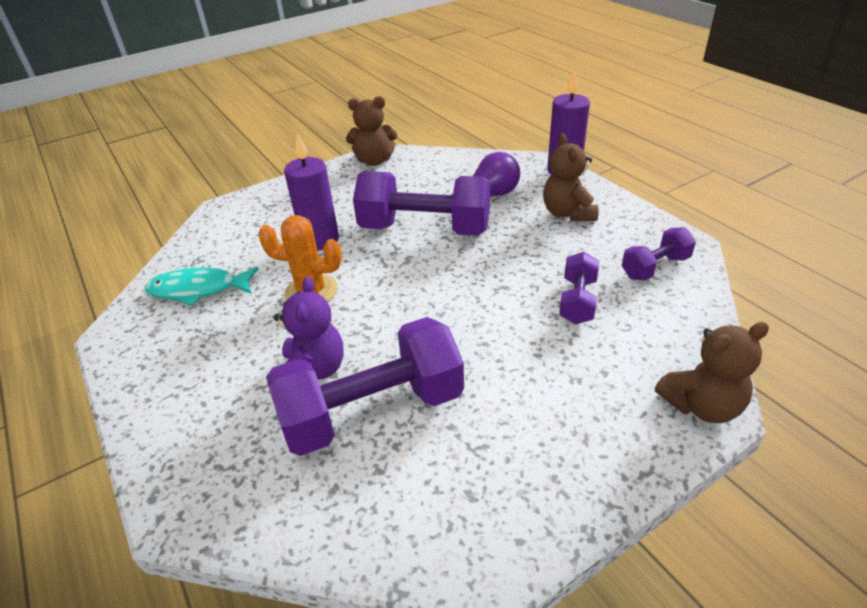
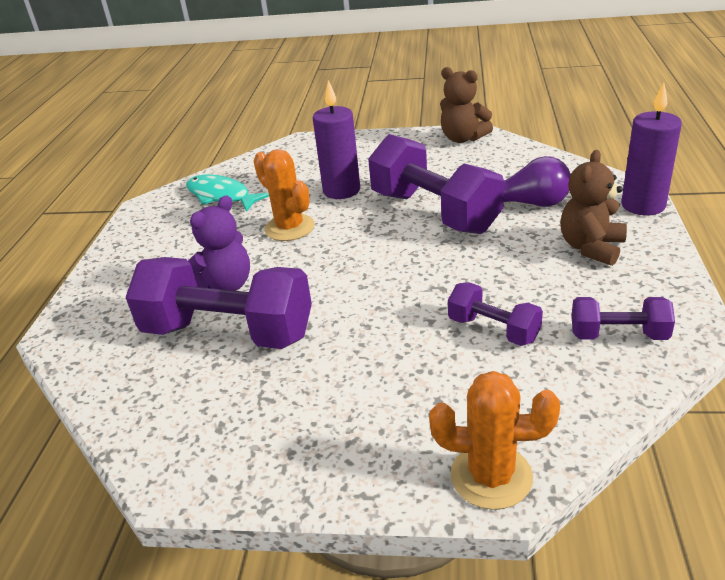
camera: 40 degrees right, 5 degrees down
purple dumbbell [559,252,599,324] -> purple dumbbell turned 75 degrees clockwise [448,282,543,346]
brown teddy bear [655,322,769,423] -> orange cactus [429,371,560,510]

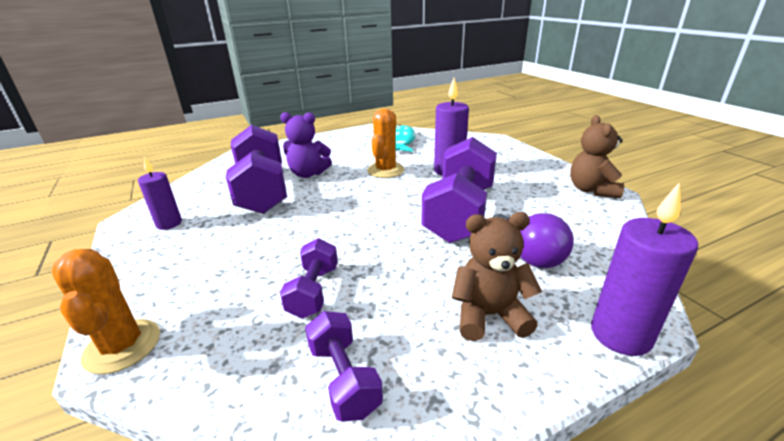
camera: 55 degrees right, 5 degrees down
none -> purple candle [138,157,182,230]

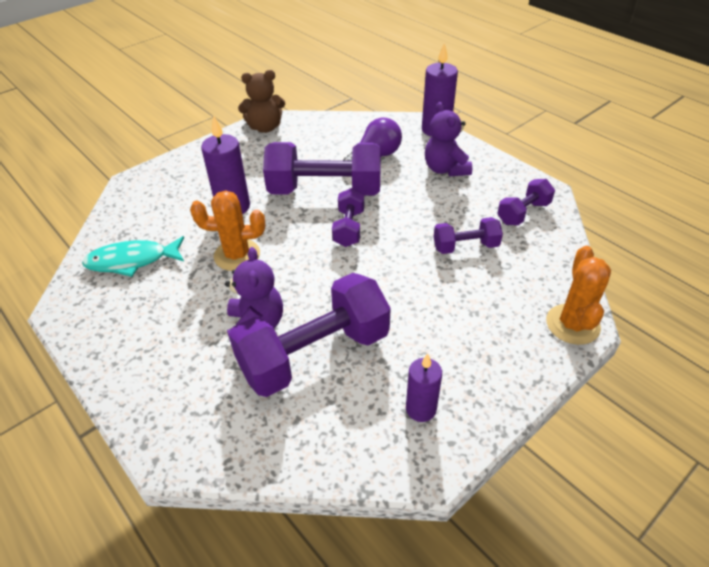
camera: 105 degrees left, 15 degrees up
orange cactus [52,249,160,375] -> orange cactus turned 45 degrees counterclockwise [546,246,611,345]
brown teddy bear [452,212,542,341] -> purple teddy bear [425,102,472,176]
none -> purple dumbbell [332,188,364,247]

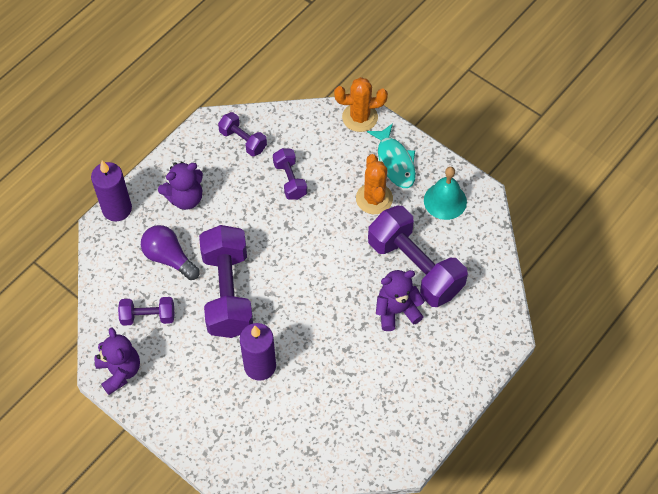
camera: 100 degrees left, 15 degrees up
turquoise fish [82,236,184,277] -> turquoise fish moved to [367,123,416,188]
orange cactus [190,191,265,271] -> orange cactus moved to [356,154,393,214]
brown teddy bear [238,70,285,133] -> purple teddy bear [95,327,140,395]
purple dumbbell [332,188,364,247] -> purple dumbbell moved to [118,297,175,326]
purple candle [406,354,442,422] -> turquoise bell [424,167,467,220]

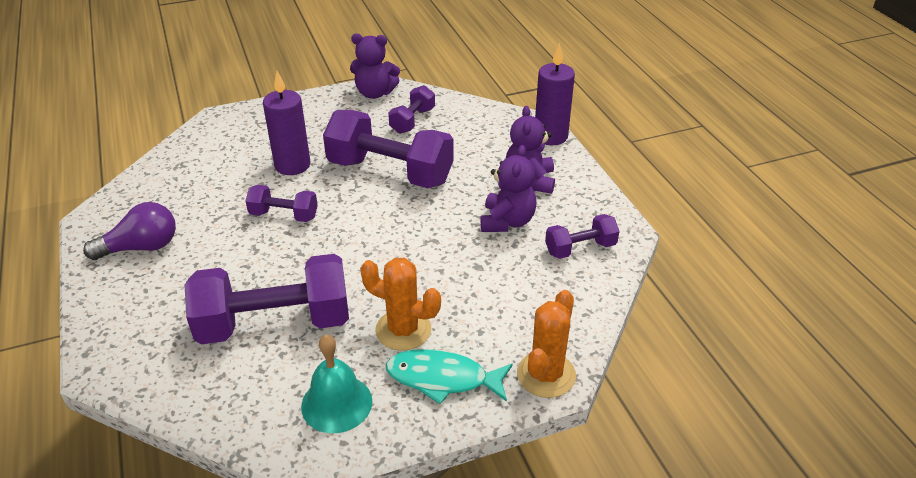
camera: 120 degrees right, 20 degrees down
purple light bulb [141,225,200,280] -> purple light bulb moved to [83,202,176,260]
purple dumbbell [273,148,307,200] -> purple dumbbell moved to [245,185,318,222]
purple teddy bear [376,270,425,331] -> purple teddy bear moved to [481,145,536,232]

